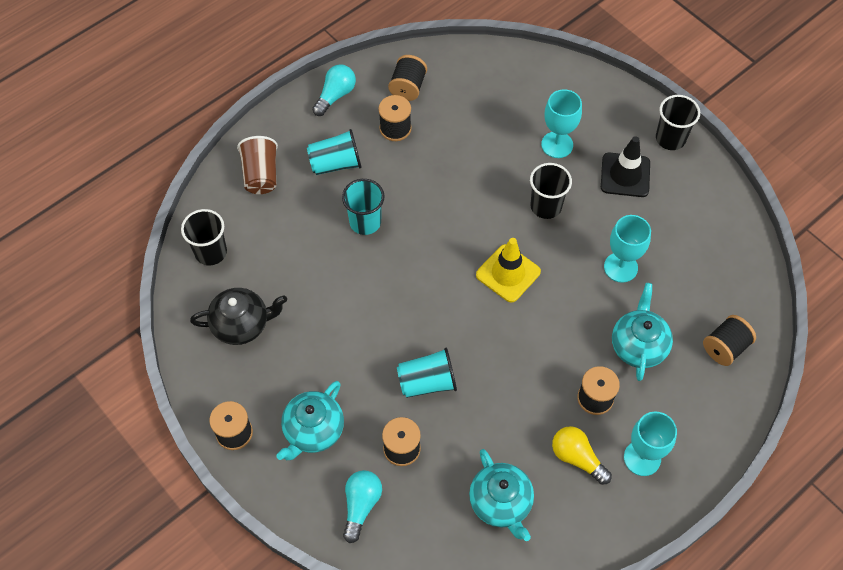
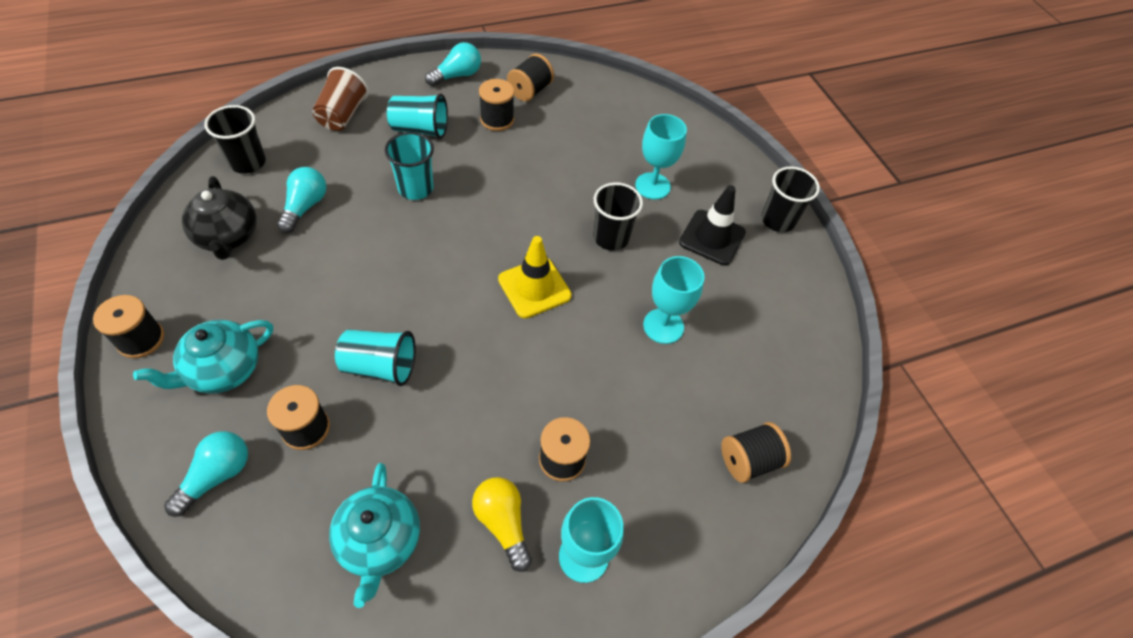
camera: 15 degrees right, 5 degrees down
black teapot [190,288,287,345] -> black teapot turned 60 degrees clockwise [182,176,257,260]
turquoise teapot [612,283,673,381] -> none
none -> turquoise light bulb [277,167,326,233]

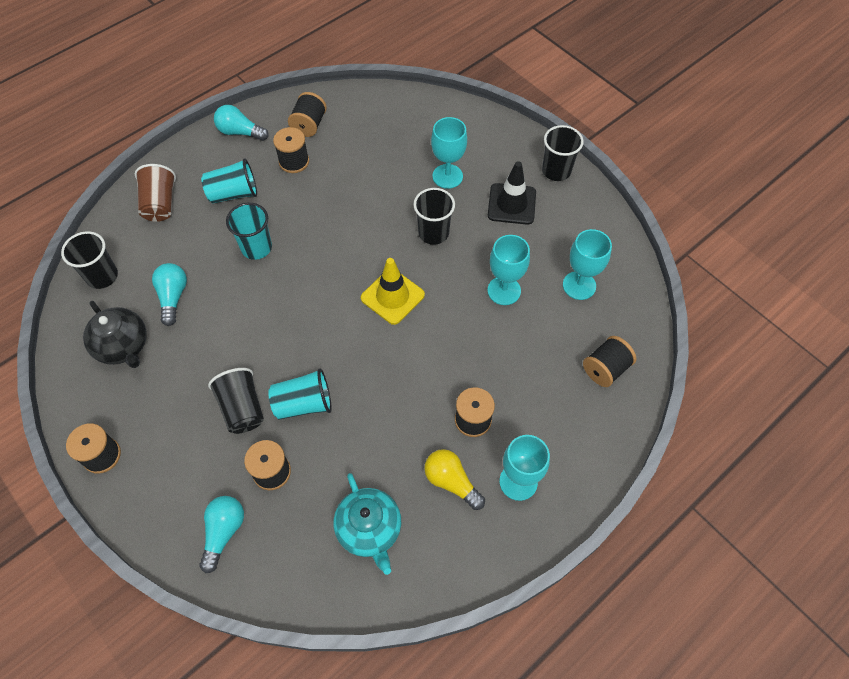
camera: 15 degrees left, 5 degrees up
turquoise teapot [133,320,273,394] -> none
turquoise light bulb [425,42,481,86] -> turquoise light bulb turned 105 degrees counterclockwise [214,105,269,141]
none -> black cup [208,368,264,434]
none -> turquoise goblet [563,229,612,300]

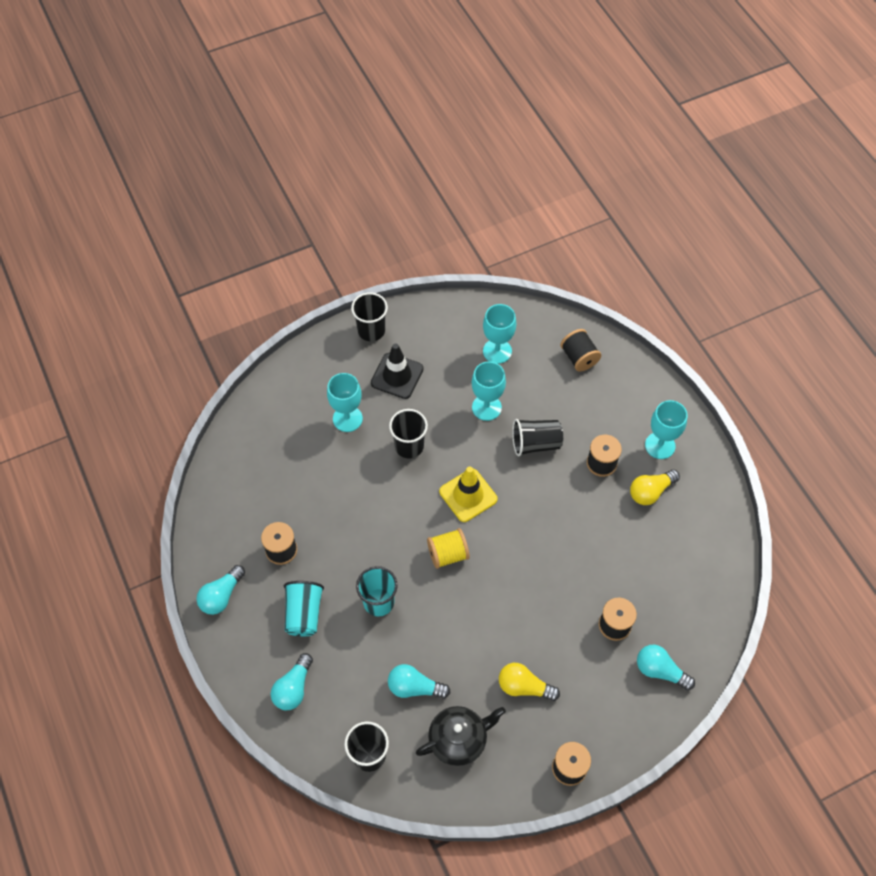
camera: 75 degrees left, 0 degrees up
brown cup [135,164,176,222] -> turquoise light bulb [271,653,313,711]
black cup [208,368,264,434] -> black cup moved to [512,419,563,456]
turquoise cup [268,368,332,420] -> none
black spool [288,92,327,137] -> none
turquoise teapot [334,473,401,575] -> none
none -> yellow spool [427,528,470,569]
none -> yellow light bulb [499,663,560,701]

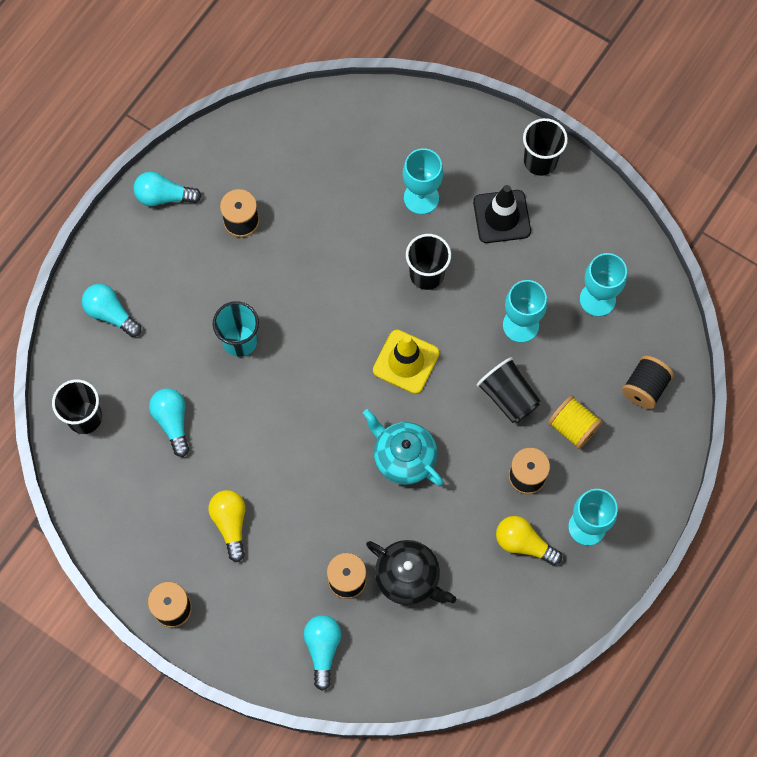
camera: 60 degrees right, 10 degrees up
turquoise light bulb [271,653,313,711] -> turquoise light bulb turned 45 degrees clockwise [82,284,141,337]
turquoise cup [284,581,324,636] -> none
black teapot [416,706,506,766] -> black teapot moved to [366,540,456,605]
yellow spool [427,528,470,569] -> yellow spool moved to [548,395,603,449]
none -> turquoise teapot [363,409,443,486]

